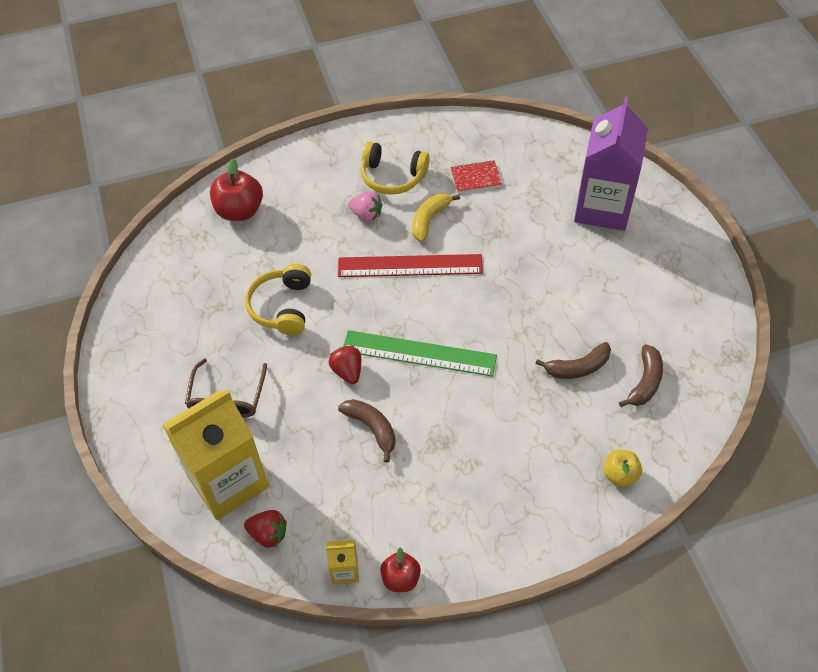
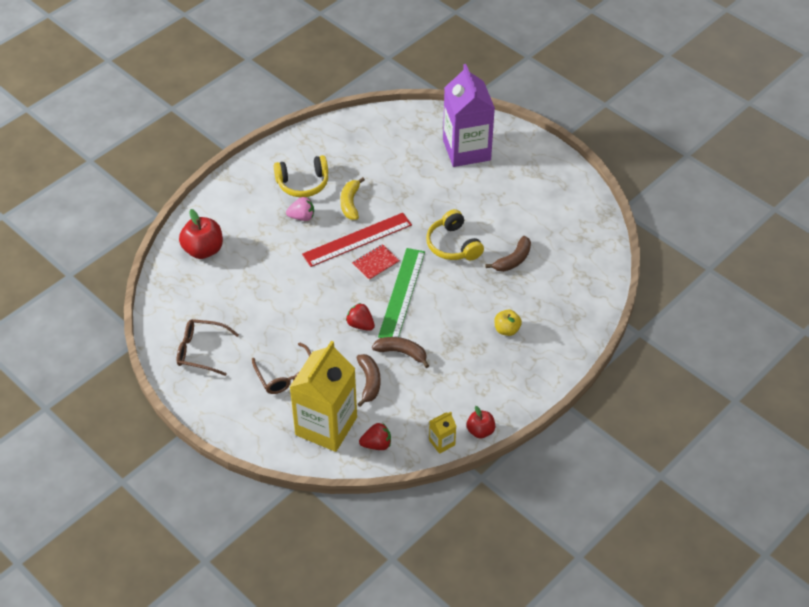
camera: 30 degrees left, 5 degrees down
yellow headphones [245,264,311,335] -> yellow headphones moved to [426,209,484,260]
green ruler [343,330,497,377] -> green ruler turned 60 degrees counterclockwise [378,248,425,338]
red notebook [450,160,502,193] -> red notebook moved to [352,244,400,281]
yellow apple [603,450,642,487] -> yellow apple moved to [494,310,522,336]
brown banana [619,344,663,407] -> brown banana moved to [356,354,381,407]
none -> brown glasses [177,319,239,376]

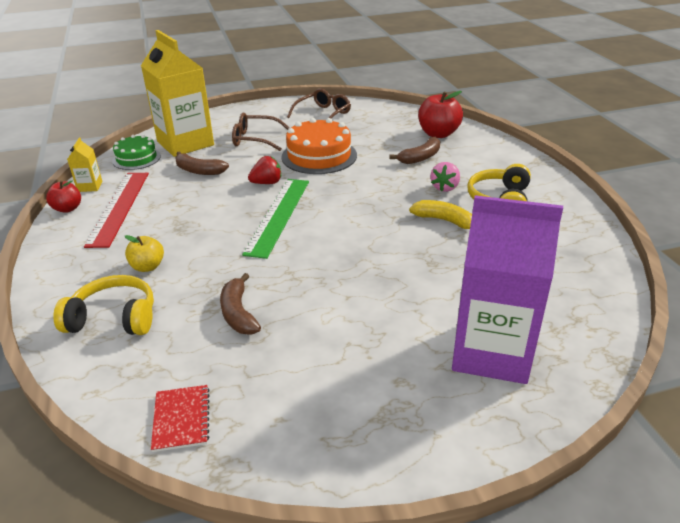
camera: 120 degrees right, 15 degrees down
red ruler [302,213,412,267] -> red ruler moved to [84,173,149,248]
red notebook [352,244,400,281] -> red notebook moved to [151,385,210,452]
red strawberry [359,423,391,450] -> green cake [112,135,161,170]
brown banana [372,337,429,368] -> brown banana moved to [390,137,440,164]
green ruler [378,248,425,338] -> green ruler turned 60 degrees clockwise [242,179,309,259]
yellow headphones [426,209,484,260] -> yellow headphones moved to [53,275,154,335]
none -> orange cake [282,118,357,174]

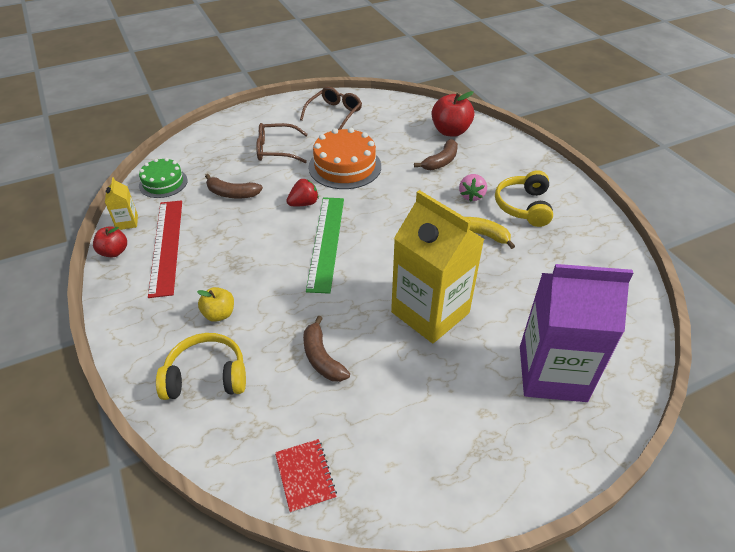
camera: 10 degrees left, 10 degrees up
yellow carton [141,30,214,157] -> yellow carton moved to [391,190,484,343]

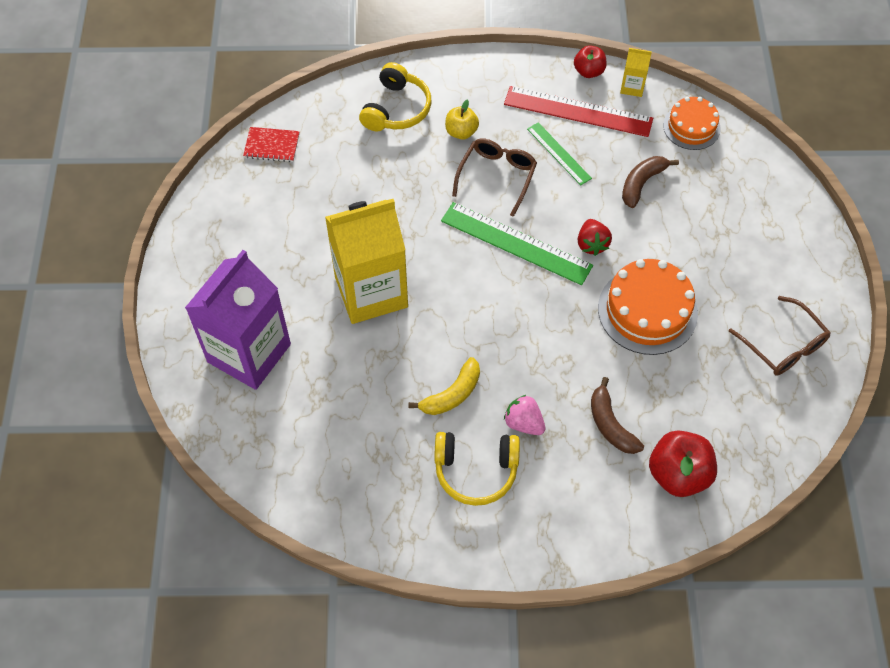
camera: 115 degrees right, 15 degrees up
green cake [139,158,188,198] -> orange cake [663,97,721,150]
brown glasses [256,123,308,163] -> brown glasses moved to [452,138,537,217]
brown banana [303,315,350,382] -> none
yellow headphones [495,170,553,227] -> yellow headphones turned 150 degrees clockwise [434,432,520,506]
none -> green ruler [527,122,592,185]

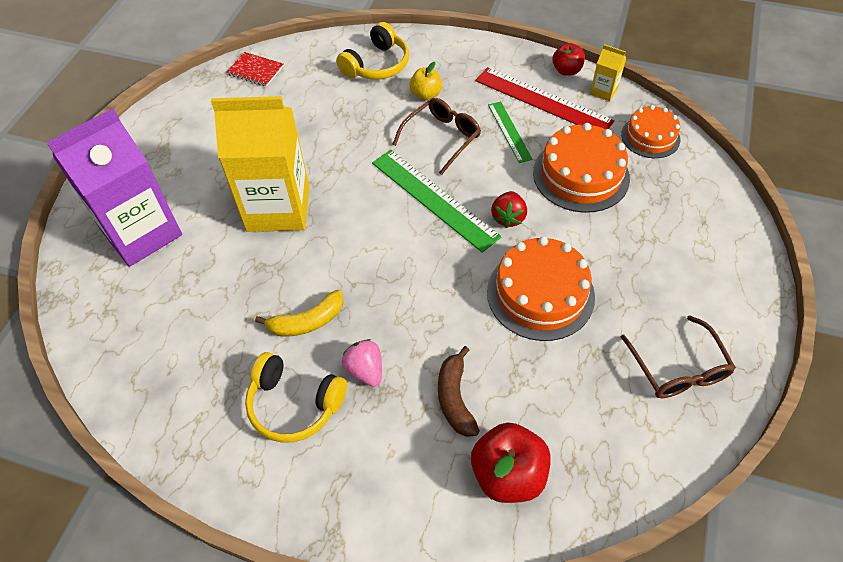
camera: 20 degrees right, 5 degrees down
brown banana [622,156,679,208] -> orange cake [533,123,630,213]

